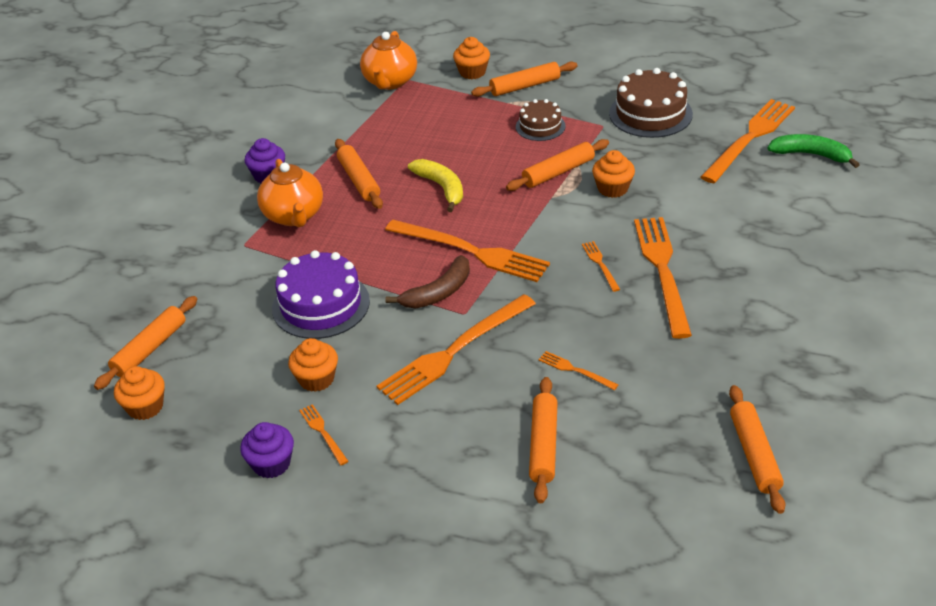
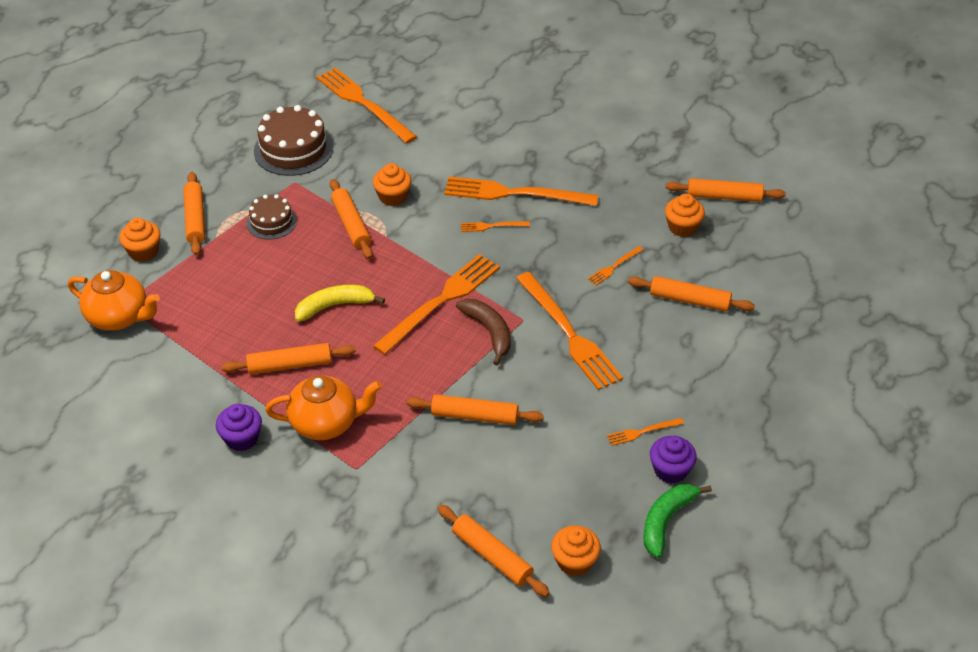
camera: 80 degrees left, 5 degrees up
purple cake [272,250,370,339] -> orange rolling pin [407,394,544,425]
orange cupcake [288,338,338,392] -> orange cupcake moved to [665,194,705,237]
green banana [767,134,860,168] -> green banana moved to [643,484,712,558]

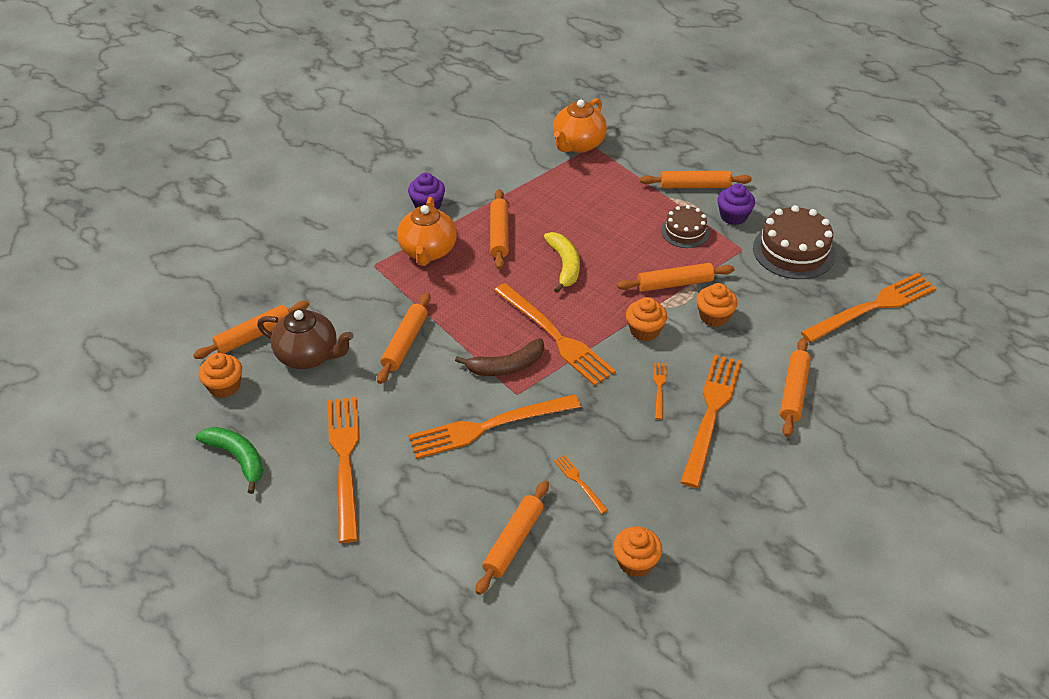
camera: 100 degrees right, 0 degrees up
orange cupcake [119,218,160,262] -> orange cupcake moved to [626,297,667,341]
orange fork [607,418,684,446] -> orange fork [328,397,359,543], size x2.28
purple cupcake [650,436,697,483] -> purple cupcake moved to [717,183,755,225]
orange rolling pin [666,178,786,202] -> orange rolling pin moved to [780,338,811,437]
none -> brown teapot [257,309,354,369]

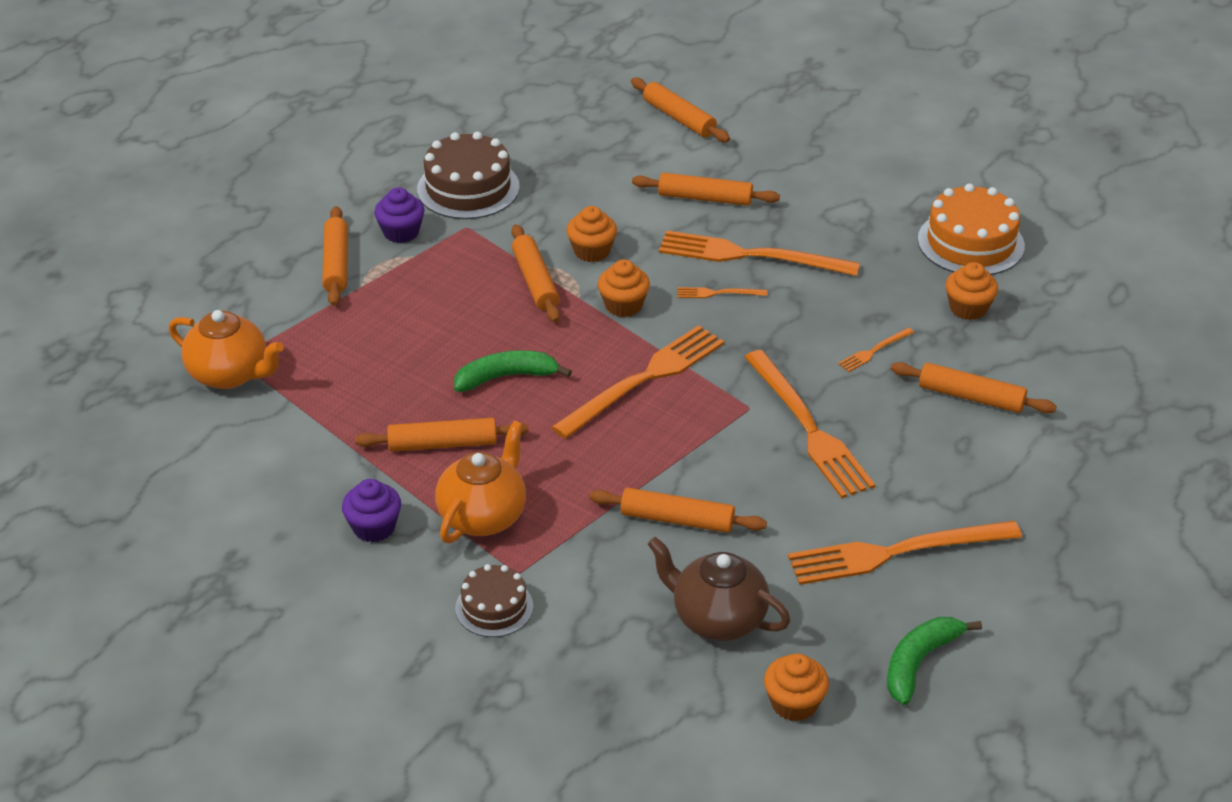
camera: 95 degrees left, 5 degrees down
orange rolling pin [193,301,309,359] -> orange rolling pin moved to [631,78,730,142]
brown teapot [257,309,354,369] -> brown teapot turned 75 degrees counterclockwise [648,537,791,641]
orange teapot [397,197,457,266] -> orange teapot turned 60 degrees counterclockwise [435,421,526,543]
brown banana [455,338,544,376] -> none
yellow banana [544,232,580,293] -> green banana [454,350,572,392]
brown cake [661,205,710,248] -> brown cake moved to [455,564,533,637]
orange fork [801,273,937,343] -> none
none -> orange cake [918,183,1025,275]

